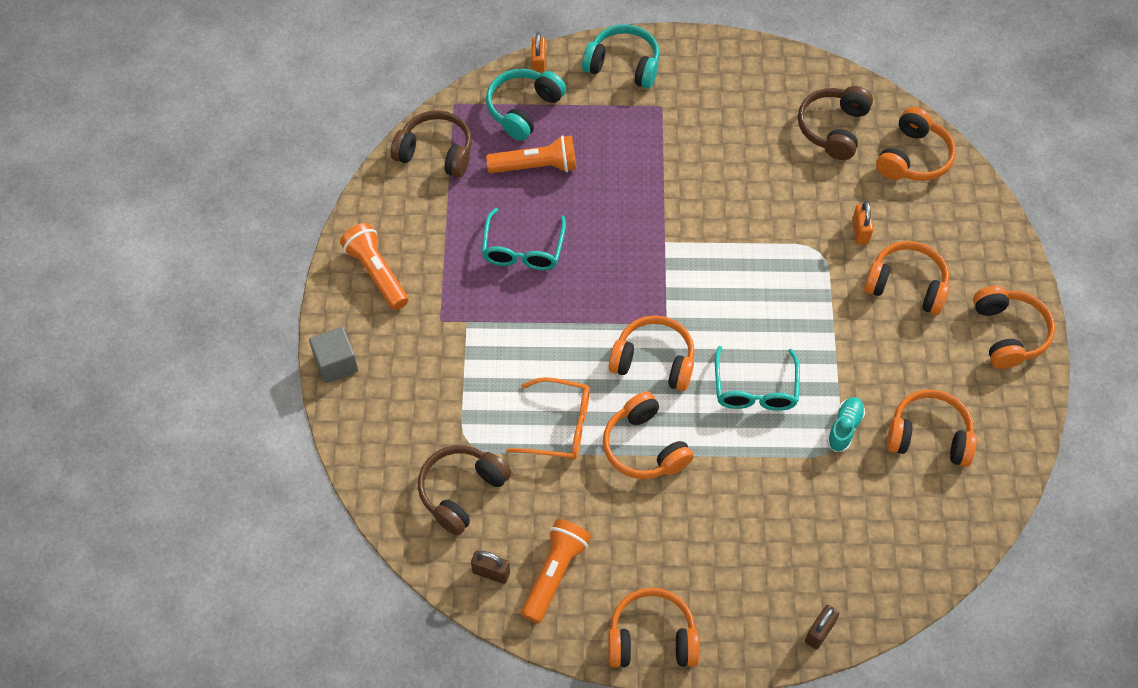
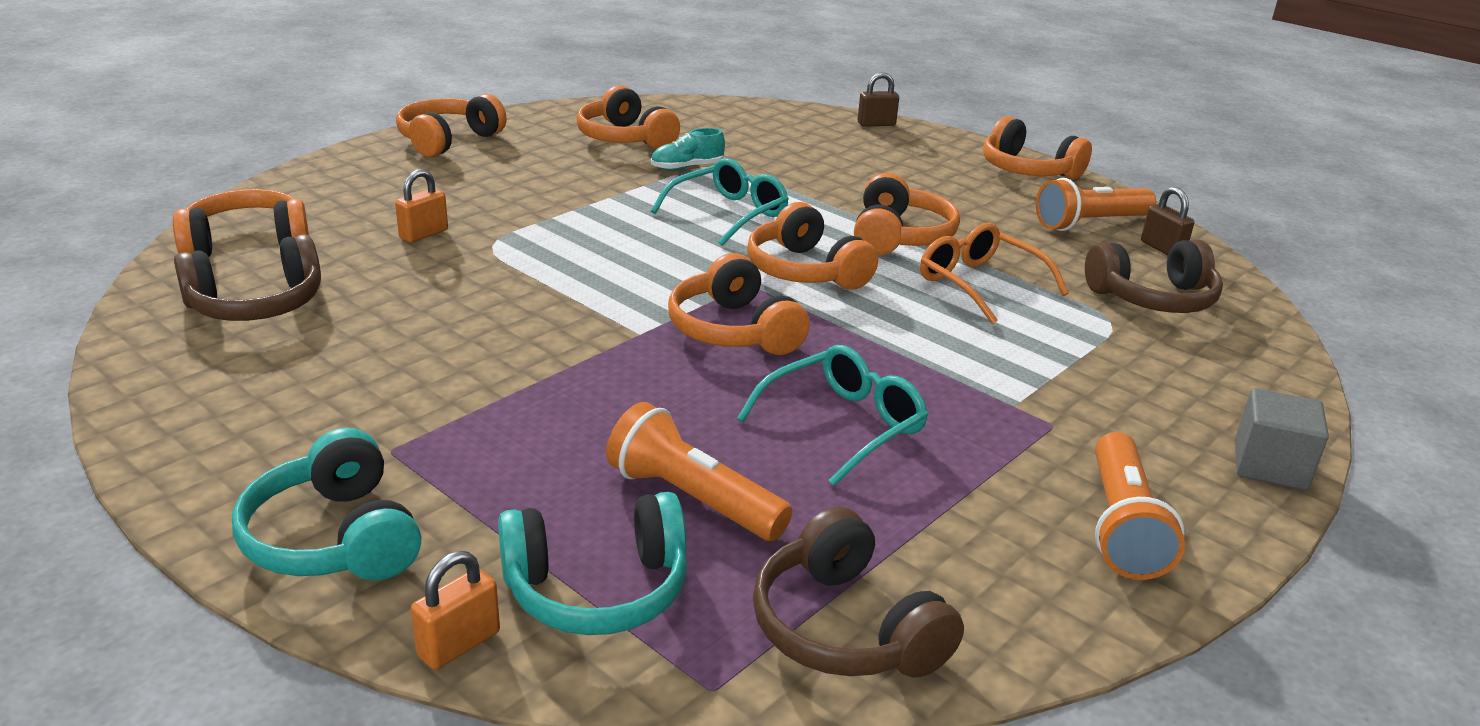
camera: 140 degrees left, 30 degrees down
orange headphones [864,241,949,315] -> orange headphones moved to [668,253,810,355]

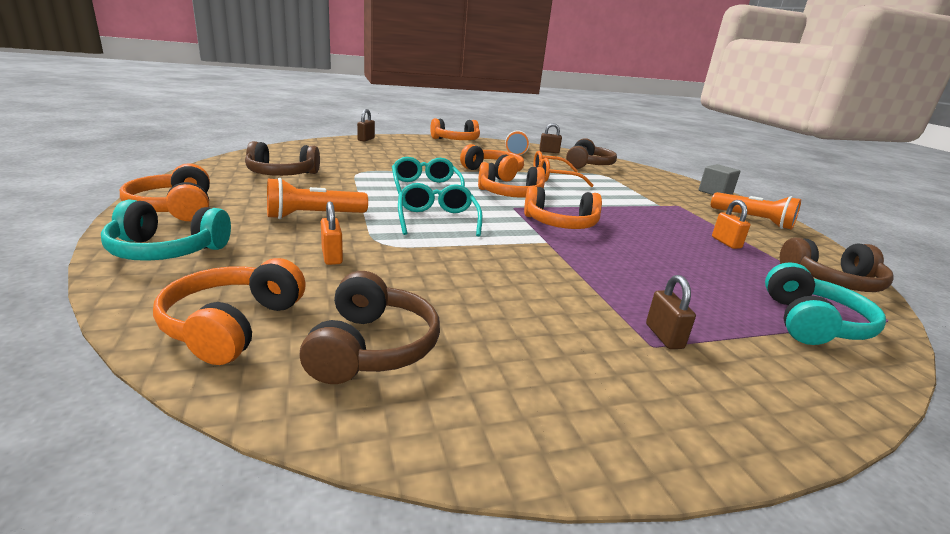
camera: 60 degrees left, 5 degrees down
turquoise headphones [232,428,421,581] -> turquoise headphones moved to [101,199,231,261]
orange padlock [411,551,500,670] -> orange padlock moved to [712,200,751,249]
orange headphones [576,85,680,149] -> brown headphones [245,141,320,176]
orange flashlight [606,402,792,541] -> orange flashlight moved to [267,178,368,219]
turquoise shoe [651,128,725,171] -> none
turquoise glasses [737,345,928,486] -> turquoise glasses moved to [398,183,483,236]
none -> brown padlock [646,275,696,349]

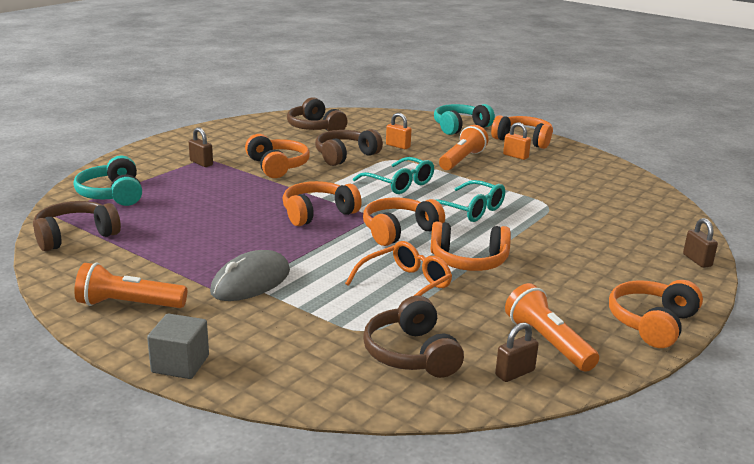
camera: 145 degrees right, 0 degrees up
orange headphones [153,258,306,365] -> orange headphones moved to [245,134,310,178]
brown headphones [245,141,320,176] -> brown headphones moved to [315,129,383,166]
orange padlock [712,200,751,249] -> orange padlock moved to [503,122,531,160]
none -> grey mouse [210,250,290,301]

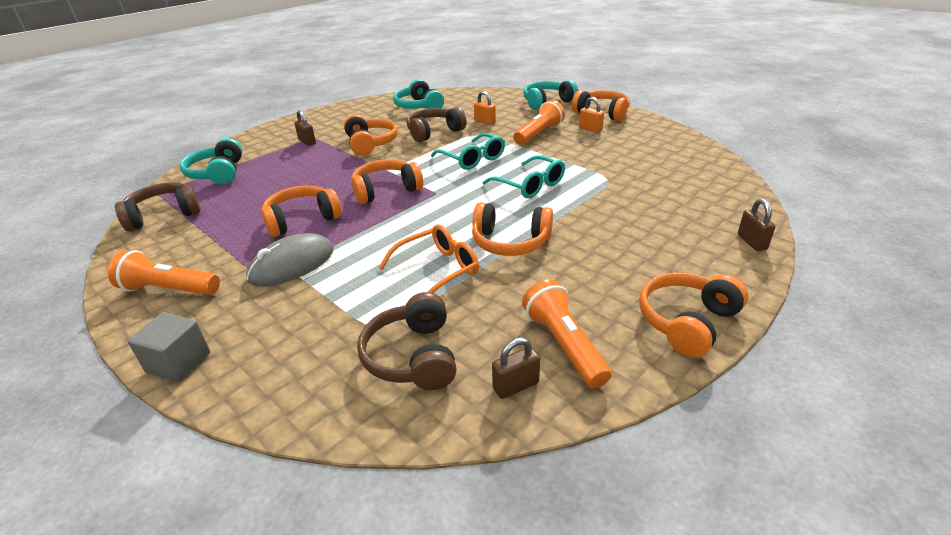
camera: 10 degrees right, 10 degrees up
brown headphones [287,97,347,131] -> turquoise headphones [393,79,444,109]
orange headphones [363,197,445,246] -> orange headphones moved to [261,186,342,237]

